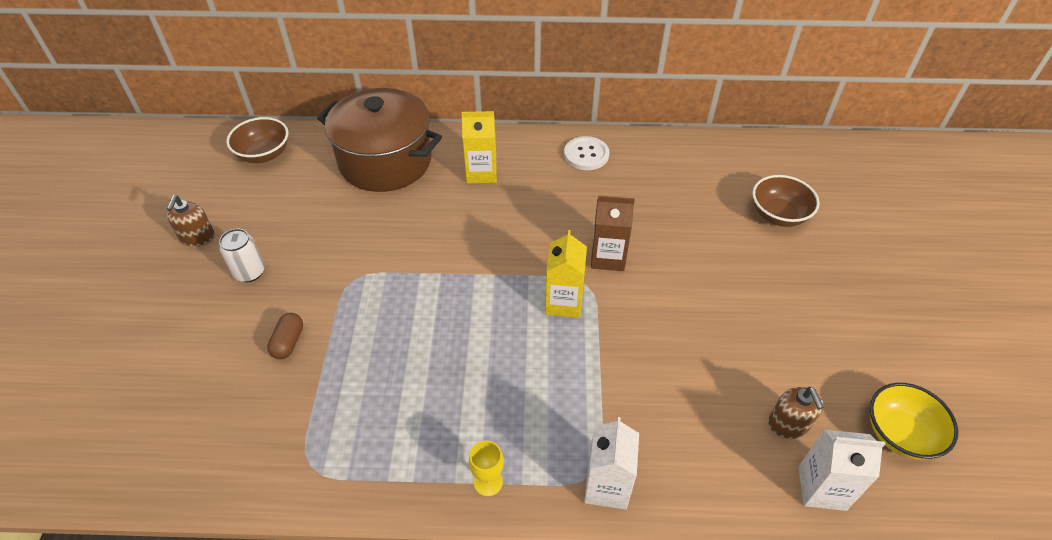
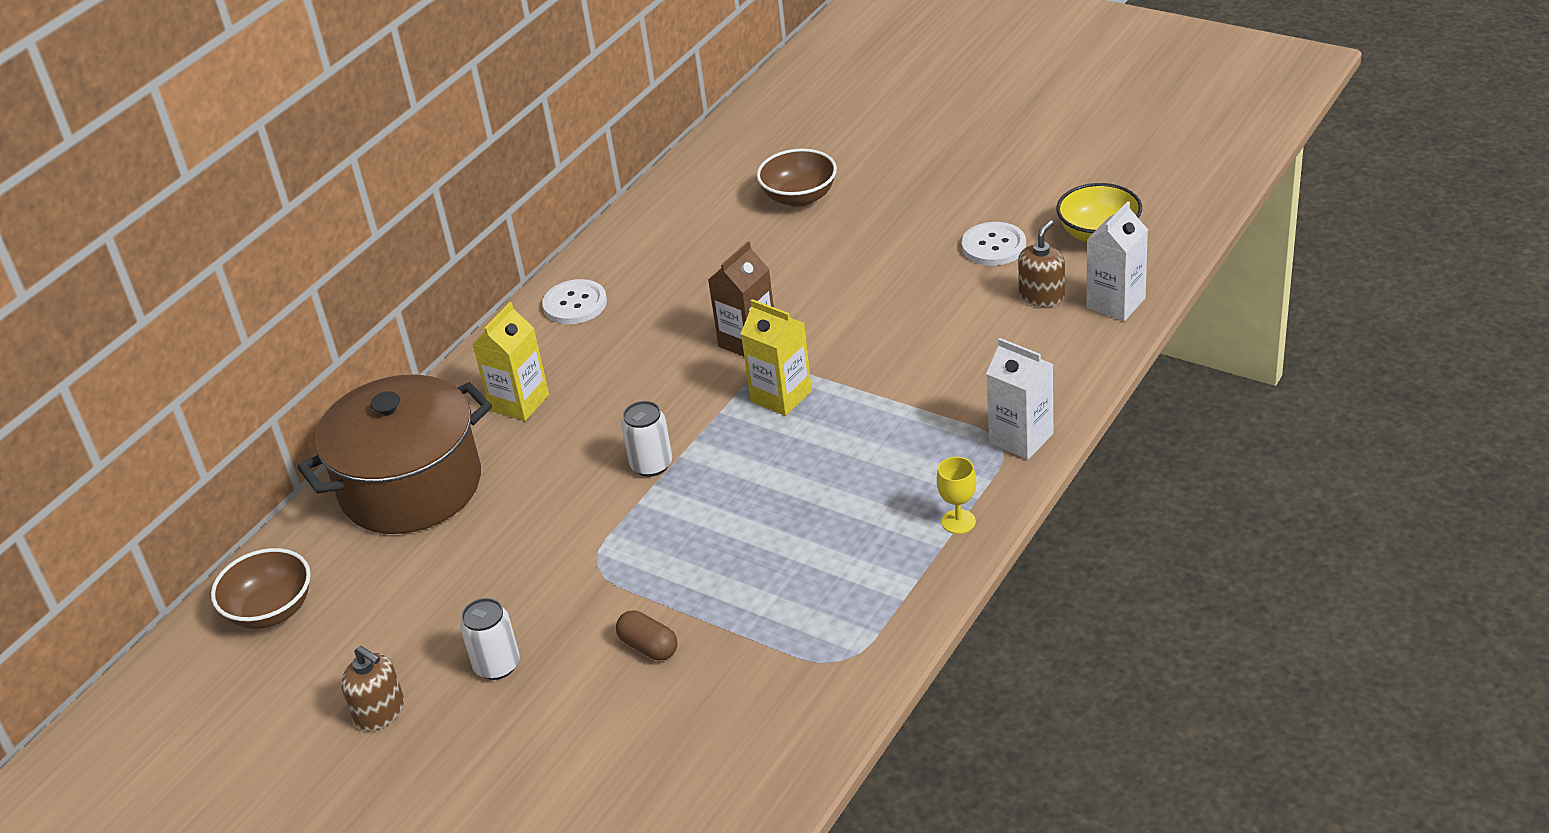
camera: 55 degrees left, 10 degrees down
brown soap dispenser [768,387,824,439] -> brown soap dispenser turned 75 degrees counterclockwise [1018,220,1065,307]
none -> white can [621,401,672,477]
none -> white button [962,222,1026,266]

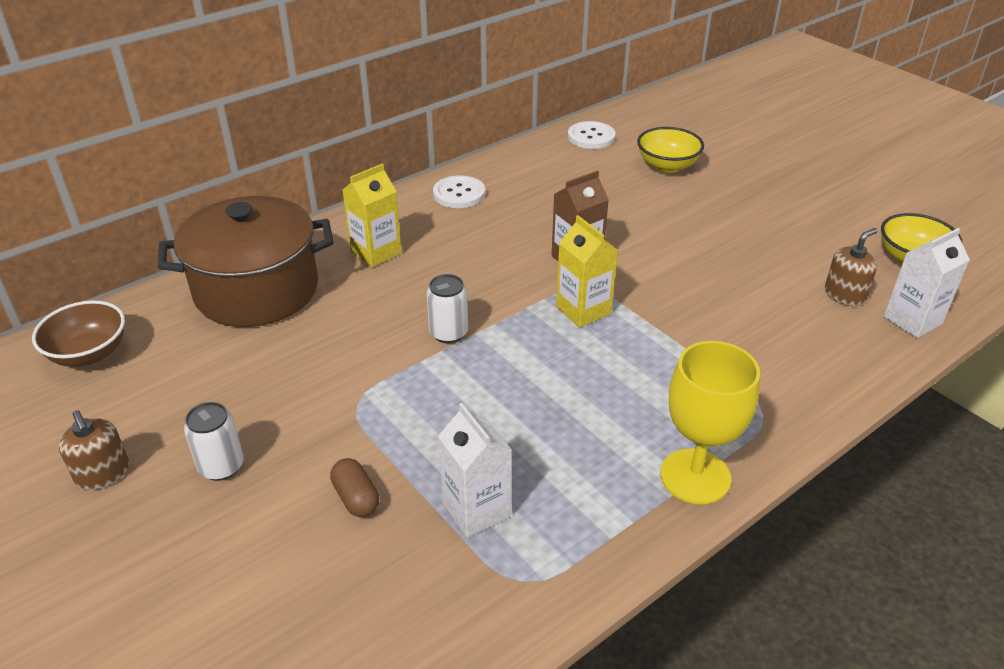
camera: 15 degrees right, 0 degrees up
brown bowl [757,149,837,207] -> yellow bowl [637,127,704,173]
yellow goblet [937,457,977,534] -> yellow goblet [661,341,760,504], size x2.05
white button [962,222,1026,266] -> white button moved to [568,121,616,149]
white carton [986,338,1053,460] -> white carton moved to [438,403,512,538]

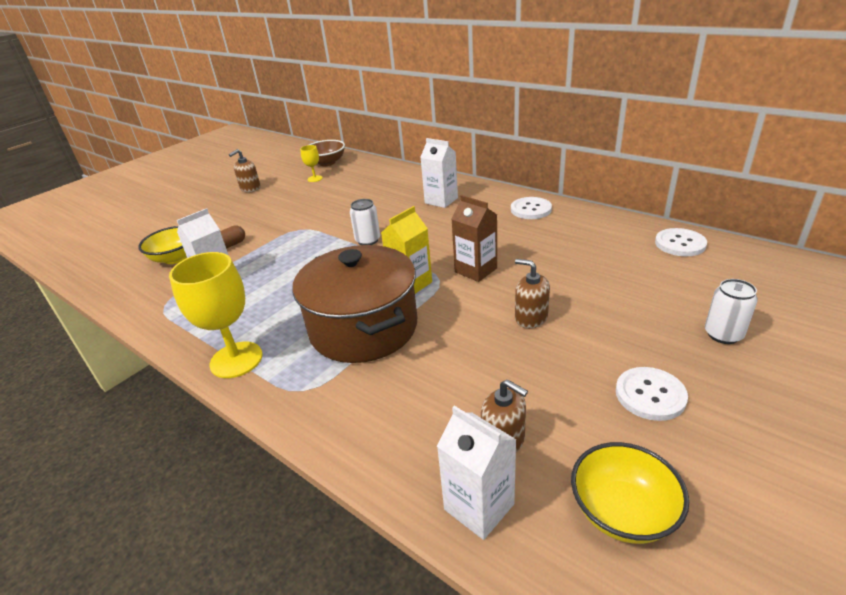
camera: 80 degrees right, 5 degrees down
brown pot [158,196,334,327] -> brown pot moved to [293,245,417,363]
white can [184,402,244,481] -> white can moved to [705,279,758,344]
yellow carton [343,163,402,267] -> white carton [420,138,458,208]
yellow bowl [637,127,704,173] -> yellow bowl moved to [138,226,187,264]
none -> yellow goblet [300,145,322,182]
none -> brown soap dispenser [515,259,550,328]
none -> white button [616,367,688,421]

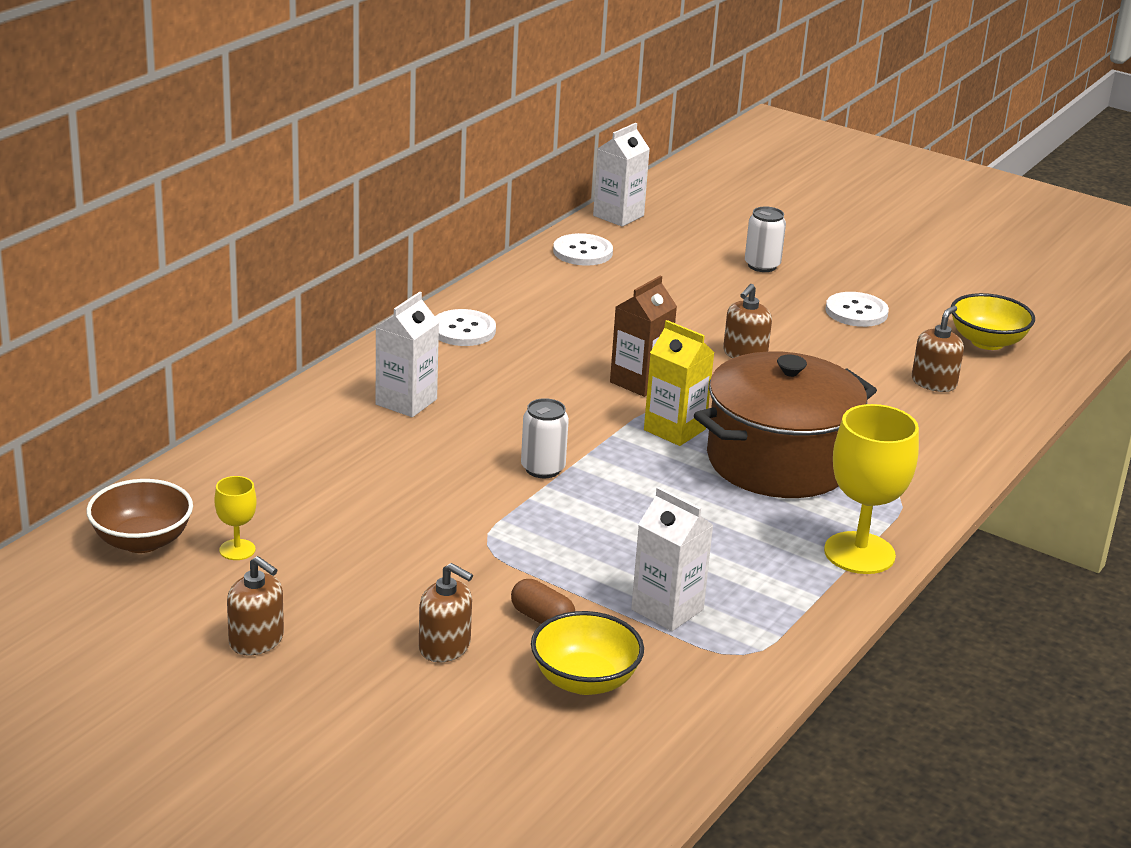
camera: 100 degrees left, 5 degrees down
white carton [437,406,517,540] -> white carton moved to [593,123,650,227]
none -> brown soap dispenser [419,563,473,662]

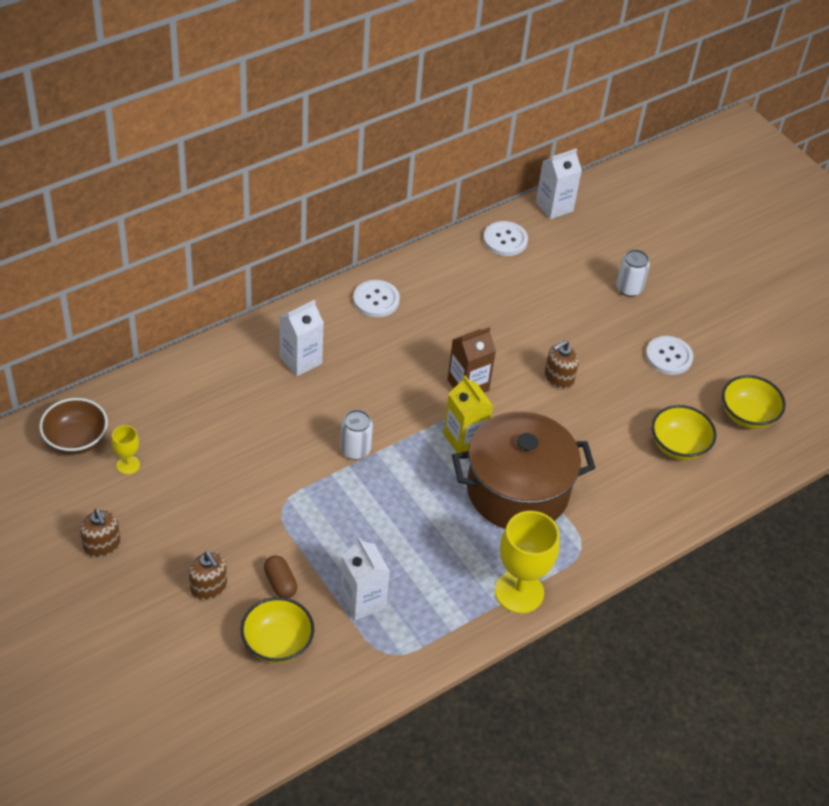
camera: 20 degrees right, 20 degrees up
brown soap dispenser [912,306,964,392] -> yellow bowl [652,405,717,460]

